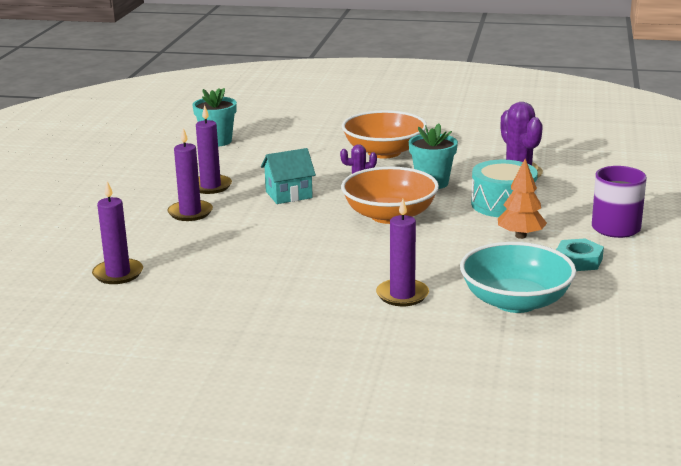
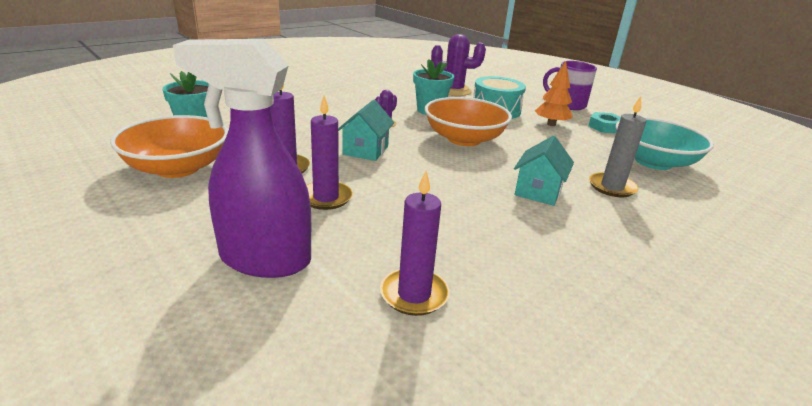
camera: 55 degrees left, 5 degrees up
orange bowl [342,110,427,158] -> orange bowl moved to [110,115,228,178]
purple candle [376,199,429,306] -> grey candle [589,96,646,197]
none -> purple spray bottle [173,39,311,278]
none -> turquoise house [514,136,574,206]

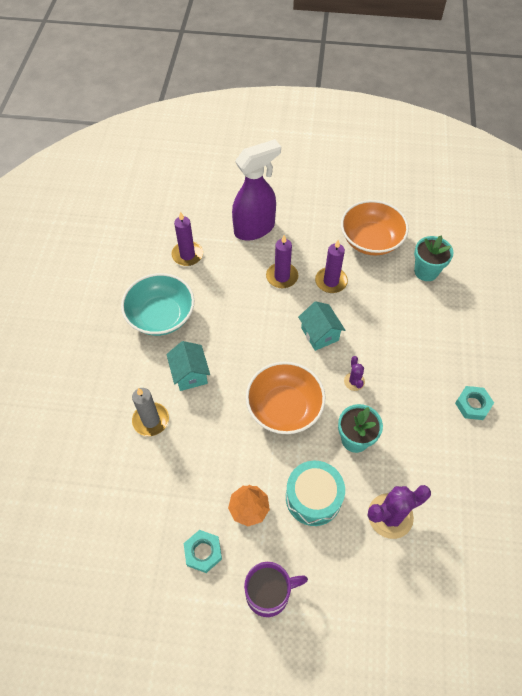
camera: 140 degrees right, 30 degrees up
turquoise bowl [616,117,714,170] -> turquoise bowl moved to [121,273,194,336]
none -> turquoise nut [455,386,494,420]

